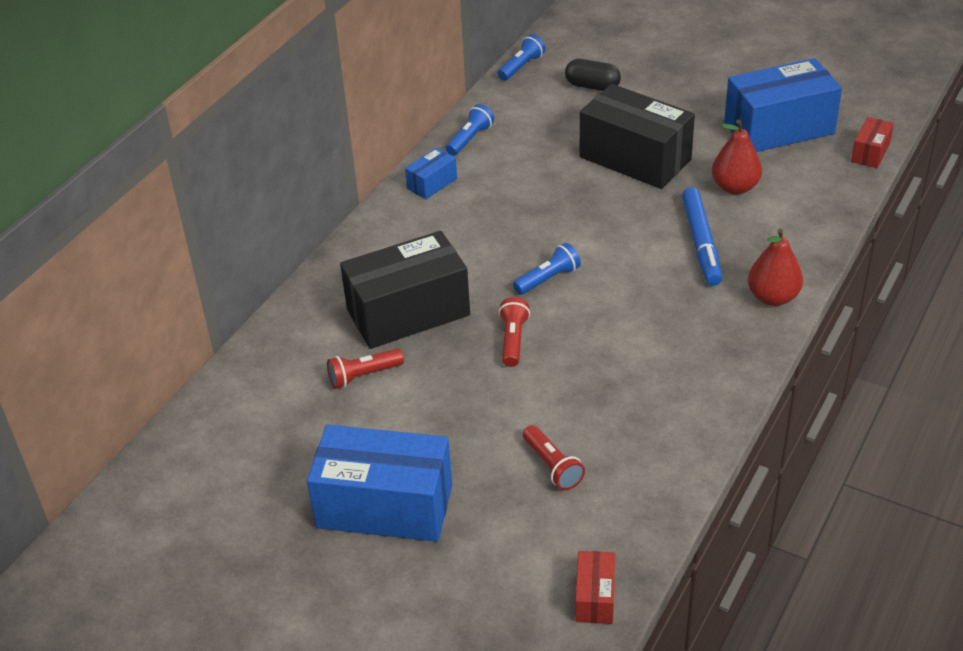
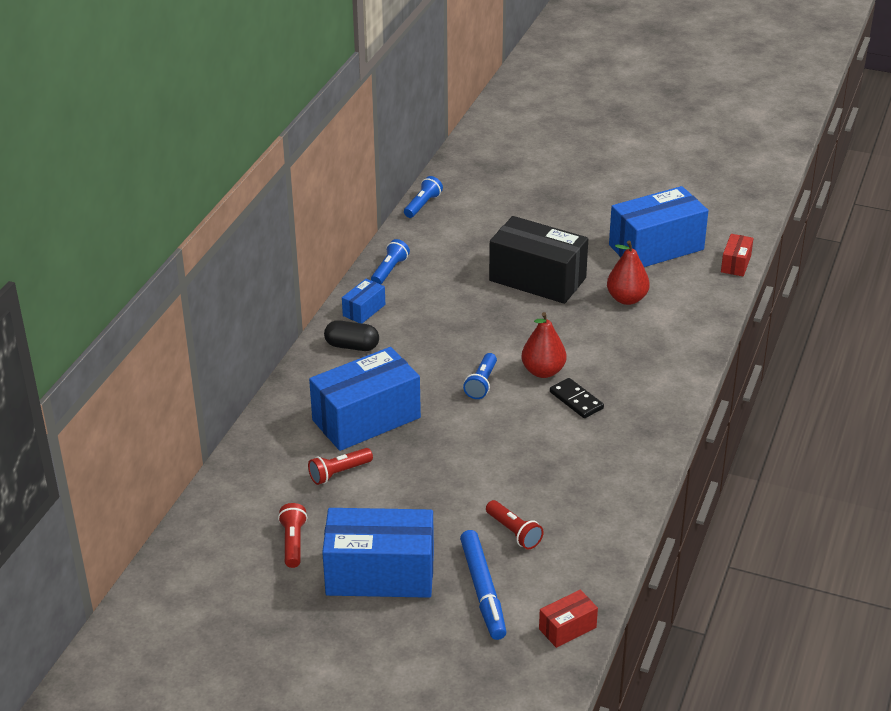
camera: 10 degrees left, 5 degrees down
black box [340,231,470,349] -> blue box [309,347,421,451]
red flashlight [498,297,530,367] -> red flashlight moved to [278,503,307,568]
blue flashlight [513,243,581,295] -> blue flashlight turned 150 degrees clockwise [463,353,497,399]
black capsule [565,59,621,91] -> black capsule moved to [324,320,379,351]
red box [575,551,615,624] -> red box turned 60 degrees clockwise [539,590,598,648]
blue marker [682,187,722,286] -> blue marker moved to [460,530,507,640]
red pear [748,229,803,306] -> red pear moved to [521,312,566,378]
none -> black domino [550,378,604,418]

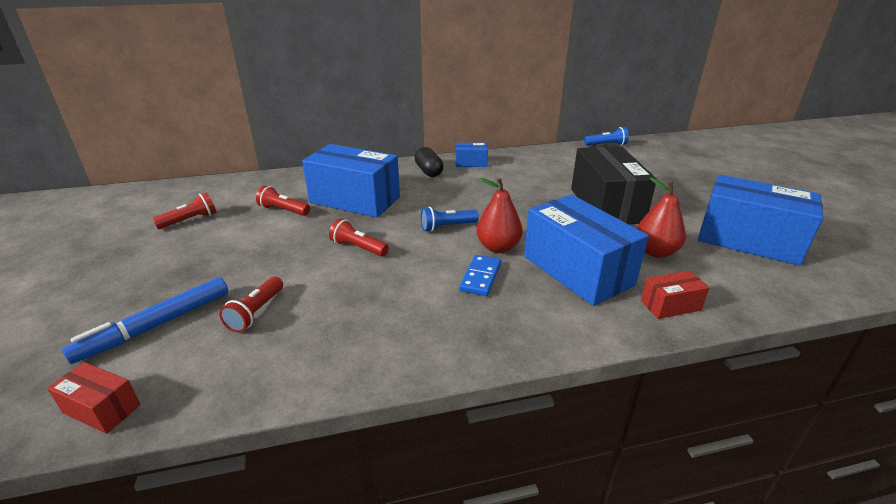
camera: 55 degrees right, 5 degrees down
blue box [322,508,434,598] -> blue box moved to [524,195,649,306]
blue flashlight [371,239,410,284] -> none
black domino [550,378,604,418] -> blue domino [459,255,501,296]
red box [721,234,753,277] -> red box moved to [641,270,710,319]
none -> red flashlight [329,218,389,256]

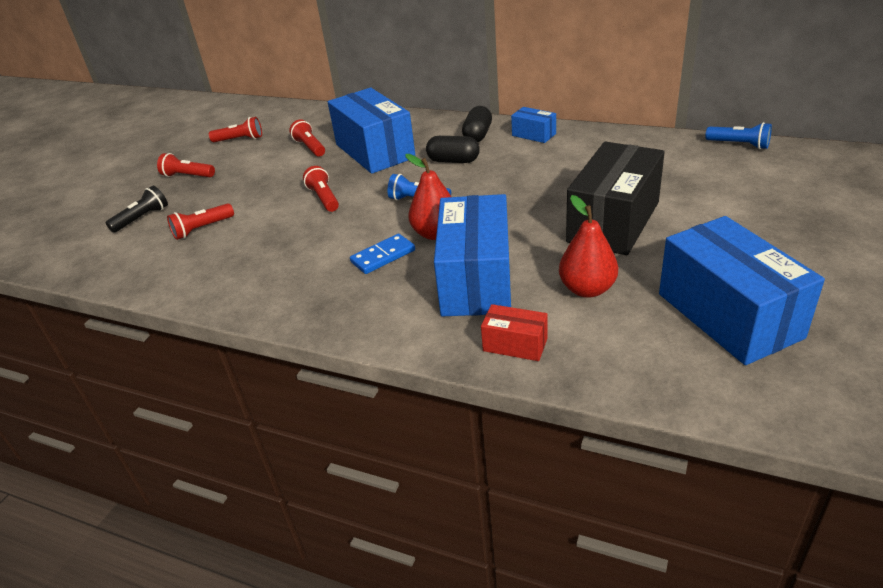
camera: 40 degrees right, 5 degrees up
red box [47,362,140,434] -> none
blue marker [62,277,228,364] -> black flashlight [106,186,168,233]
none -> red flashlight [157,153,215,177]
none -> black capsule [426,136,480,163]

